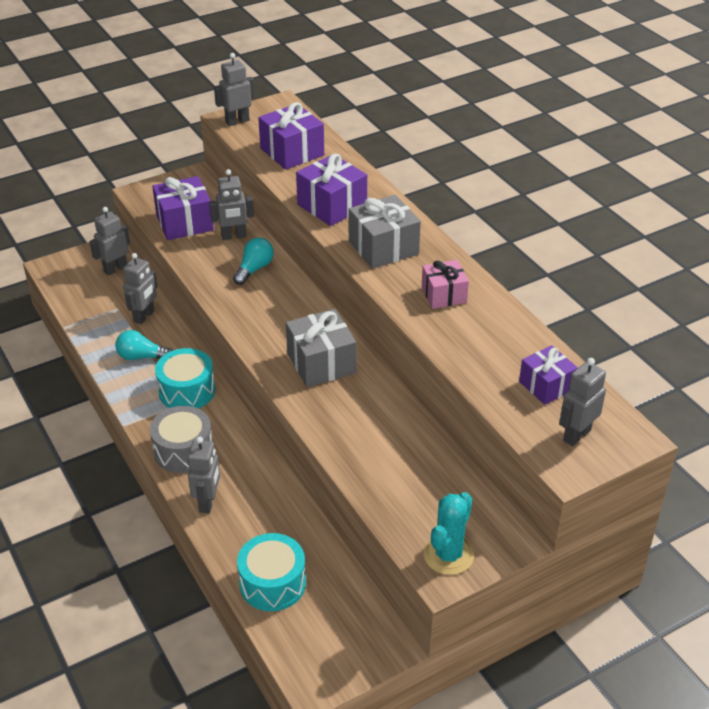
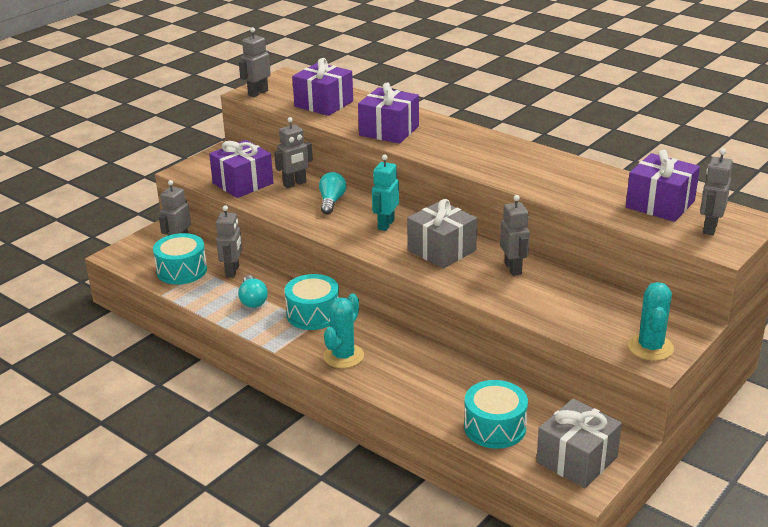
camera: 20 degrees left, 10 degrees down
turquoise light bulb [115,330,172,360] -> turquoise light bulb turned 90 degrees counterclockwise [238,275,268,308]
grey drum [150,406,213,473] -> turquoise cactus [323,294,364,368]
grey robot [188,437,220,513] -> grey robot moved to [500,195,530,276]
grey gift [349,195,421,269] -> grey gift moved to [536,399,622,488]
pink gift [422,260,469,309] -> none
purple gift [519,345,578,405] -> purple gift [626,150,700,222], size x1.53
none -> turquoise drum [153,233,207,285]
none -> turquoise robot [372,155,399,231]

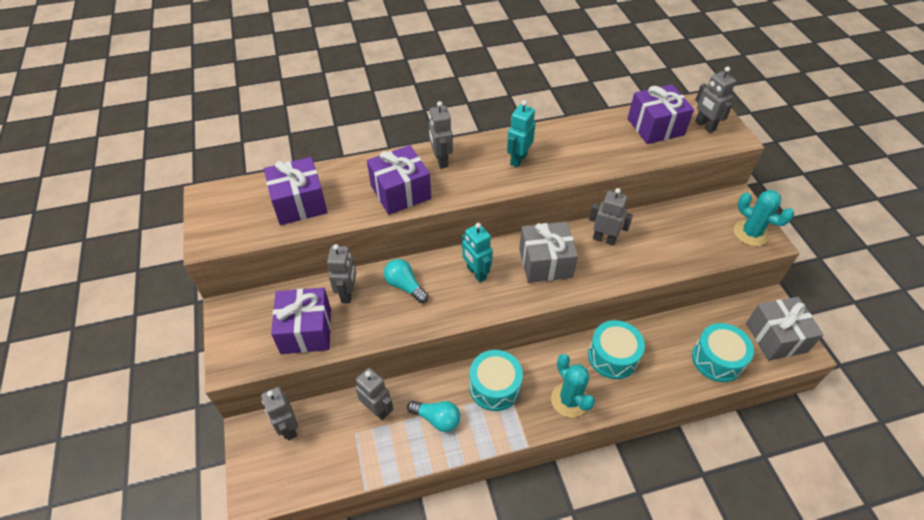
camera: 55 degrees left, 20 degrees up
turquoise drum [153,233,207,285] -> turquoise drum moved to [588,320,645,379]
grey robot [239,27,271,97] -> grey robot moved to [429,101,453,169]
none -> turquoise robot [507,100,536,168]

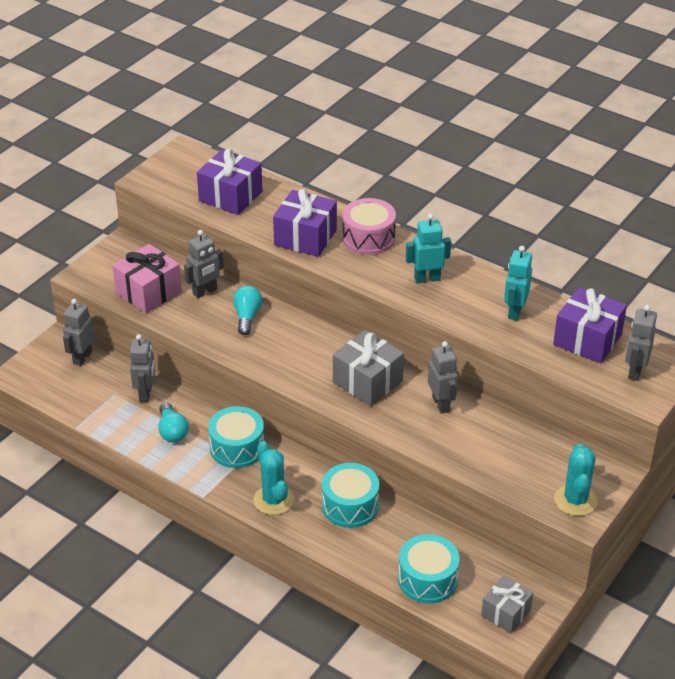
camera: 50 degrees right, 10 degrees down
purple gift [271,287,331,354] -> pink gift [112,244,182,314]
grey robot [429,101,453,169] -> pink drum [343,198,396,255]
turquoise robot [462,223,493,282] -> turquoise robot moved to [504,246,532,320]
turquoise cactus [551,354,595,418] -> turquoise cactus turned 45 degrees counterclockwise [253,441,294,515]
grey gift [746,297,824,361] -> grey gift [481,576,533,633], size x0.66

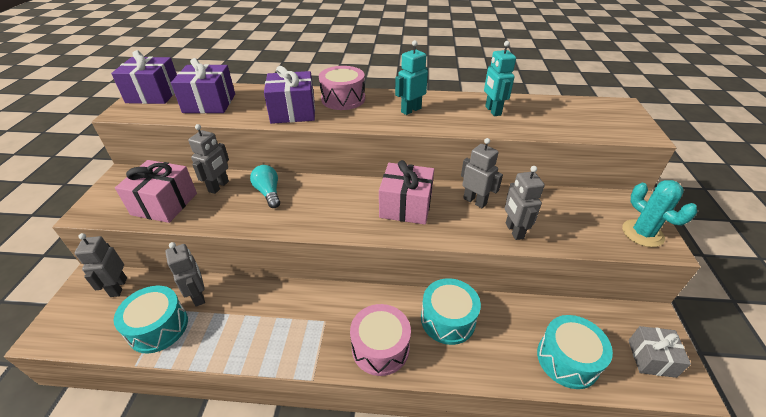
camera: 30 degrees left, 0 degrees up
turquoise light bulb [158,402,189,443] -> none
turquoise drum [208,406,264,468] -> turquoise drum moved to [114,286,188,353]
turquoise cactus [253,441,294,515] -> pink drum [350,304,411,376]
grey gift [333,330,404,406] -> pink gift [379,160,434,225]
purple gift [553,287,627,363] -> purple gift moved to [111,50,177,104]
grey robot [625,305,657,381] -> grey robot moved to [505,166,545,240]

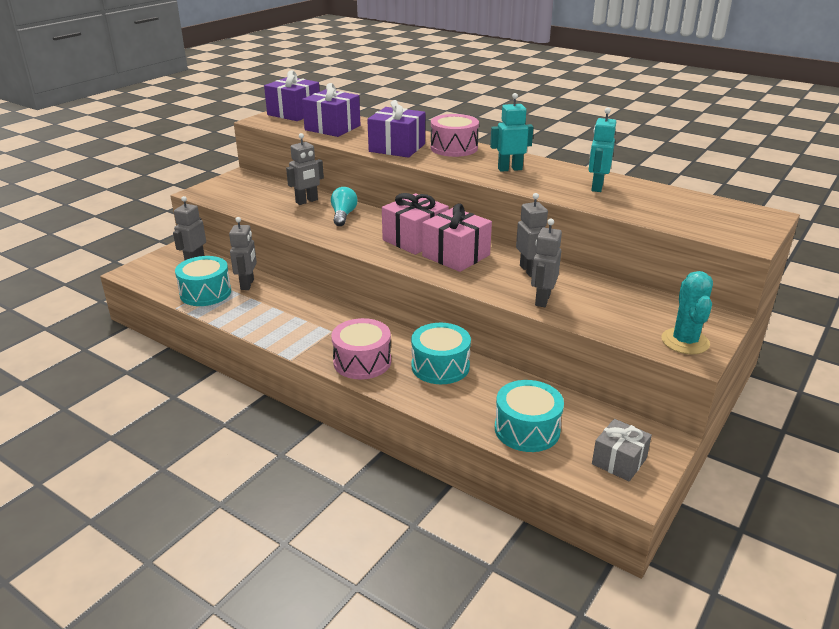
camera: 30 degrees right, 10 degrees down
pink gift [115,160,197,223] -> pink gift moved to [382,193,449,255]

